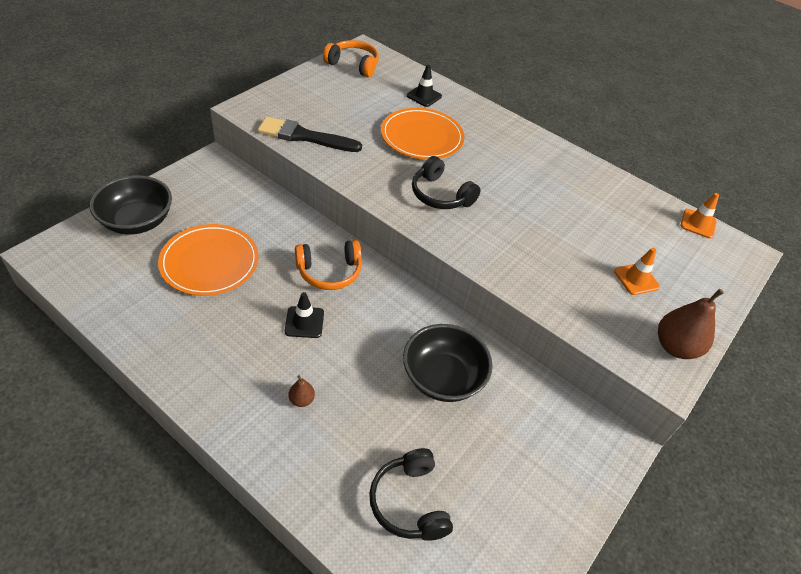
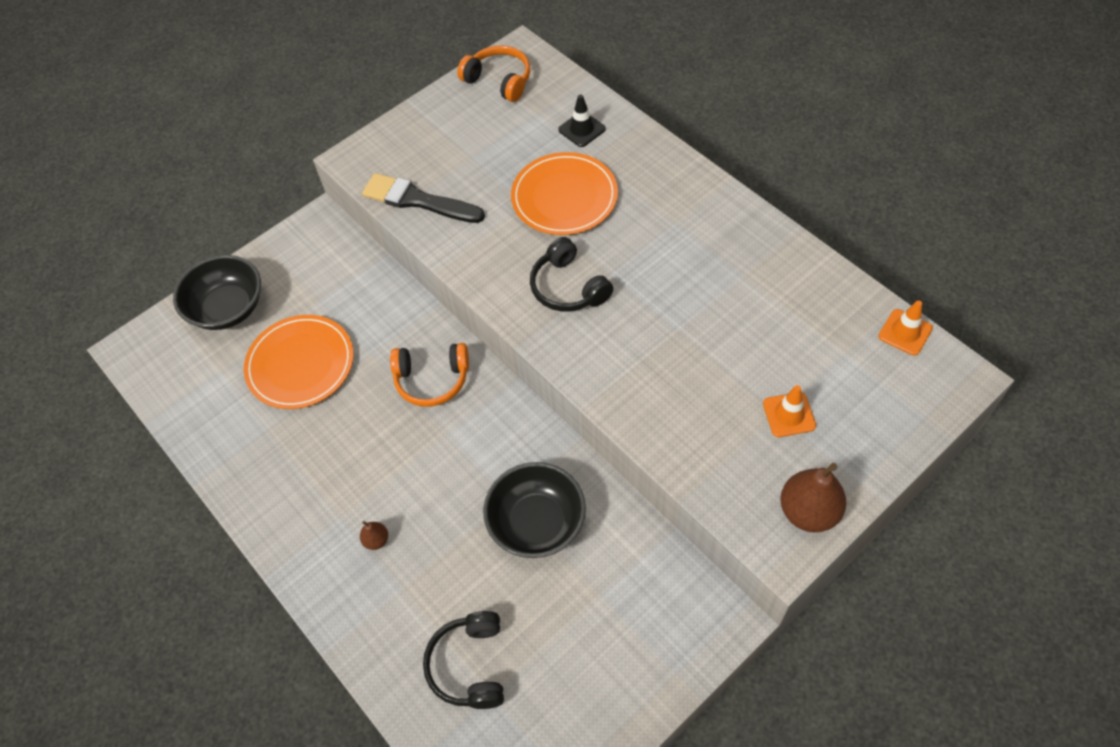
camera: 20 degrees right, 10 degrees up
black traffic cone [285,292,324,338] -> none

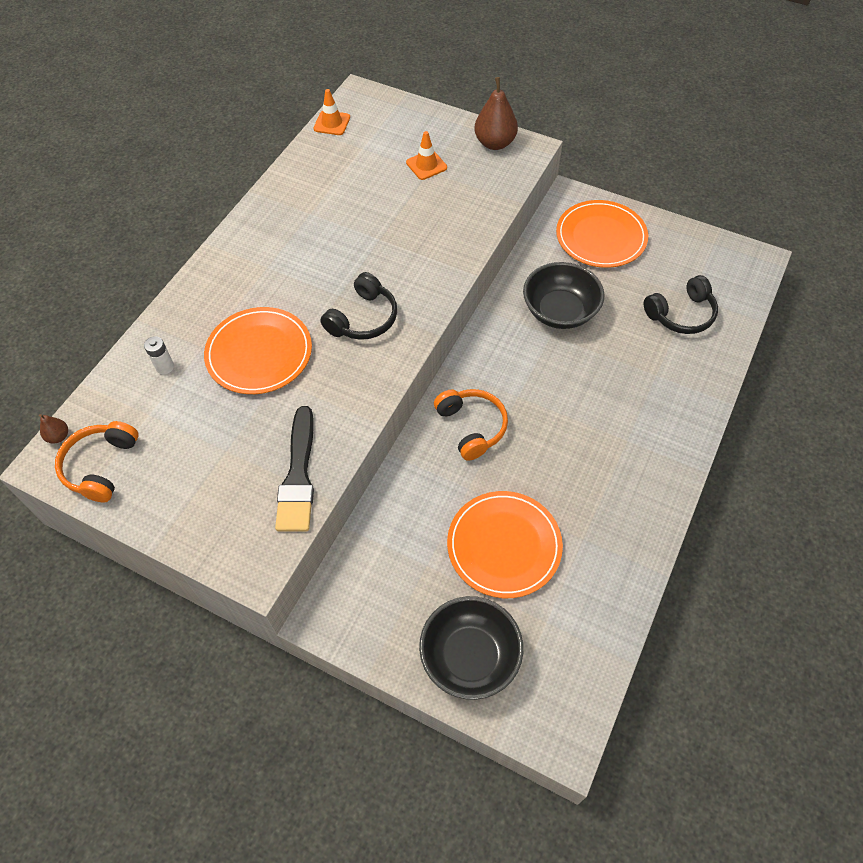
camera: 115 degrees left, 0 degrees up
brown pear [360,521,388,550] -> brown pear moved to [39,414,68,443]
black traffic cone [558,95,606,147] -> white battery [144,336,174,374]
none -> orange plate [556,200,648,268]

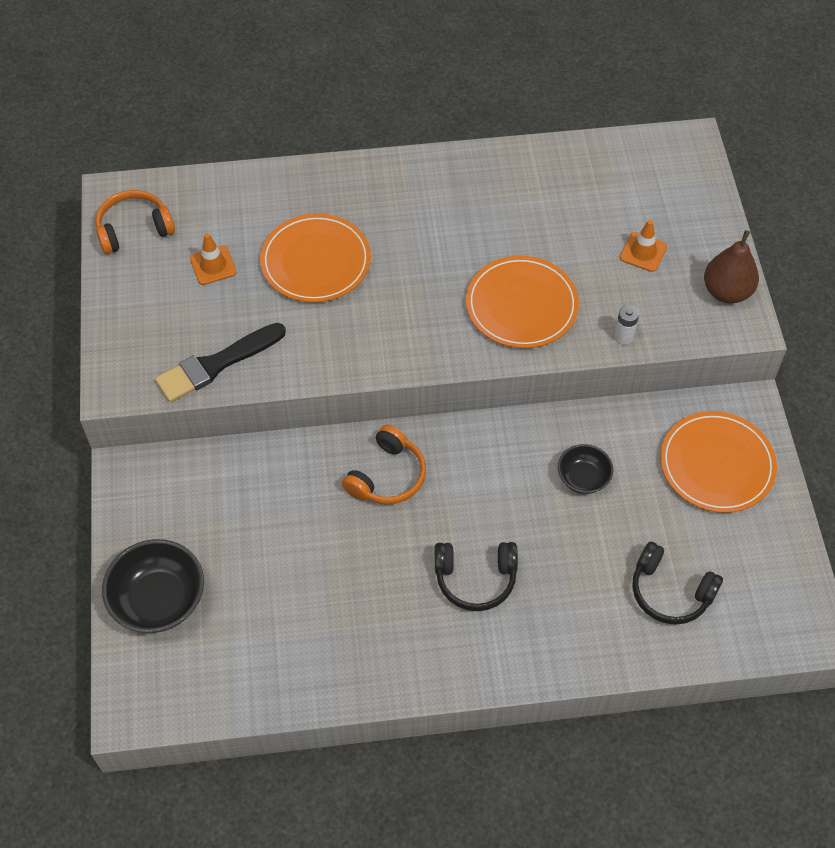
camera: 55 degrees right, 0 degrees up
brown pear [39,414,68,443] -> none
white battery [144,336,174,374] -> white battery moved to [614,305,639,345]
orange traffic cone [313,89,350,135] -> orange traffic cone moved to [190,233,237,285]
black headphones [320,272,397,340] -> black headphones moved to [435,542,518,611]
orange plate [447,491,563,598] -> orange plate moved to [466,256,579,348]
black bowl [523,262,605,329] -> black bowl [558,444,614,494], size x0.58

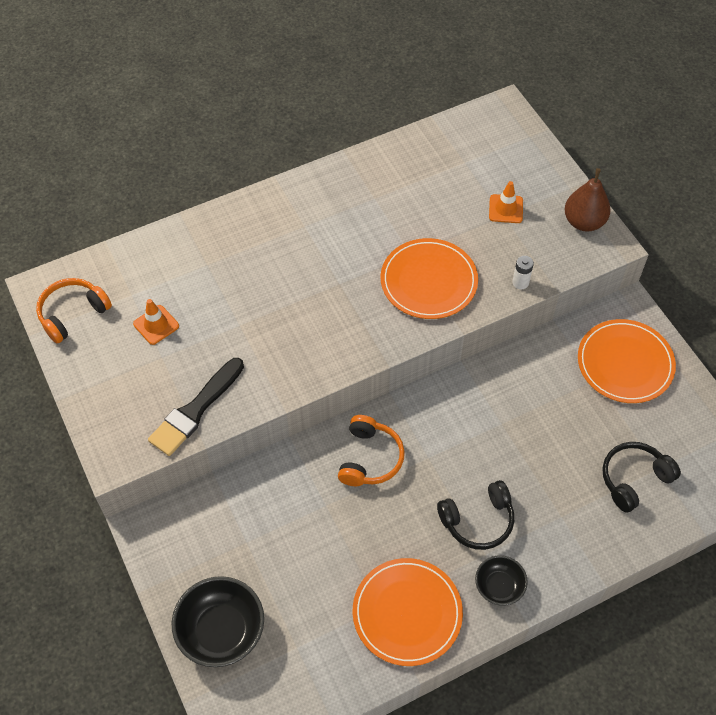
camera: 20 degrees left, 0 degrees up
orange plate [260,213,371,303] -> orange plate moved to [353,558,463,666]
black bowl [558,444,614,494] -> black bowl moved to [475,555,528,606]
black headphones [632,542,723,625] -> black headphones turned 135 degrees clockwise [602,442,681,513]

